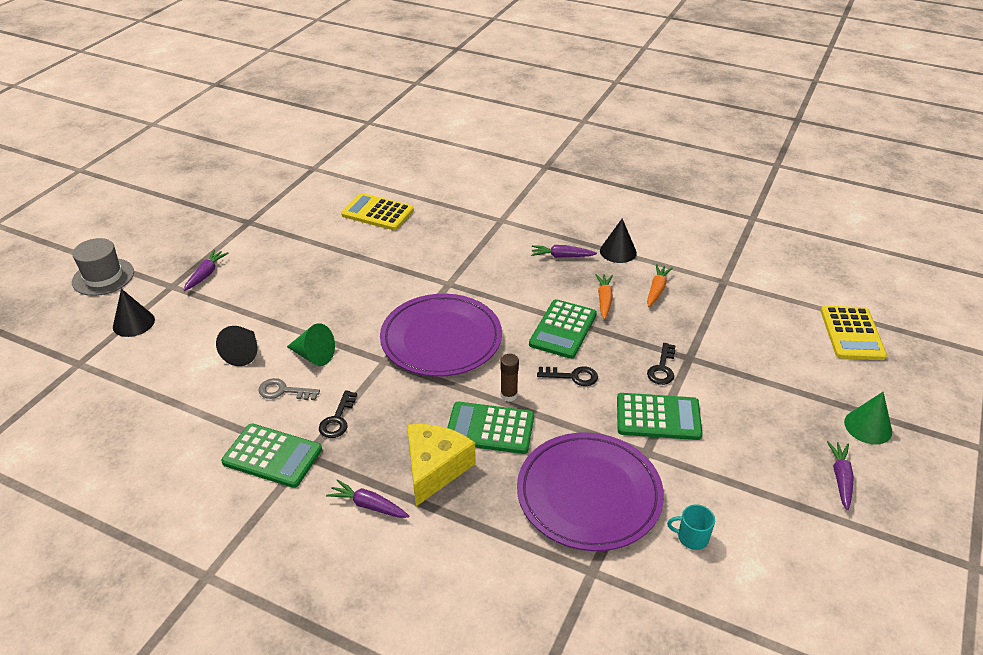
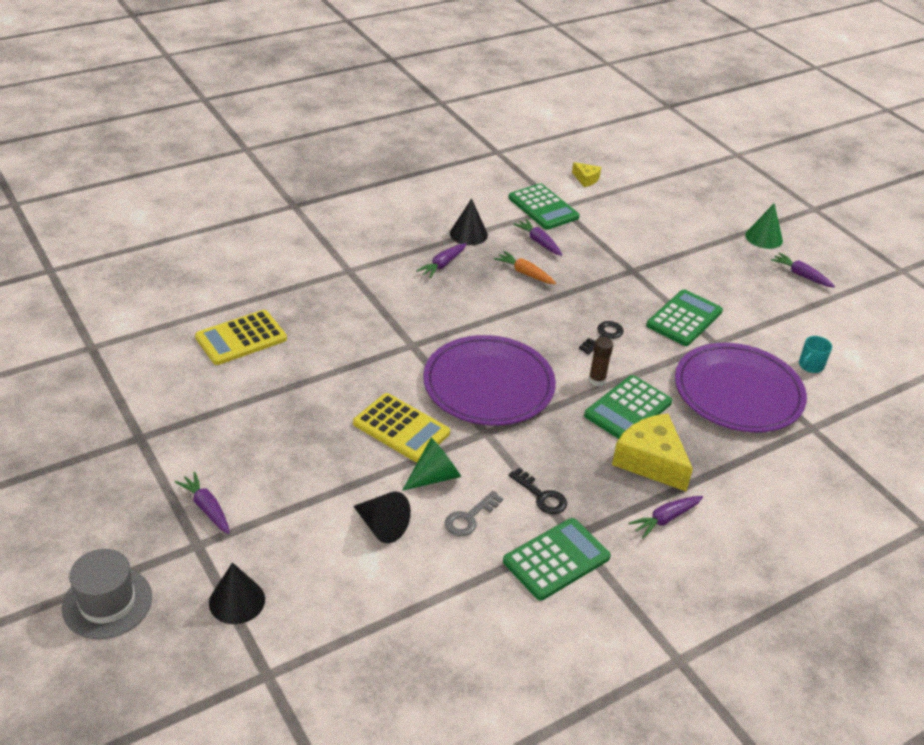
camera: 60 degrees left, 0 degrees up
green calculator [529,299,597,359] -> green calculator moved to [508,183,580,230]
orange carrot [647,264,673,307] -> purple carrot [513,219,562,256]
black key [647,343,676,385] -> none
yellow calculator [821,306,887,360] -> yellow calculator moved to [353,393,450,462]
none -> yellow cheese [572,162,601,187]

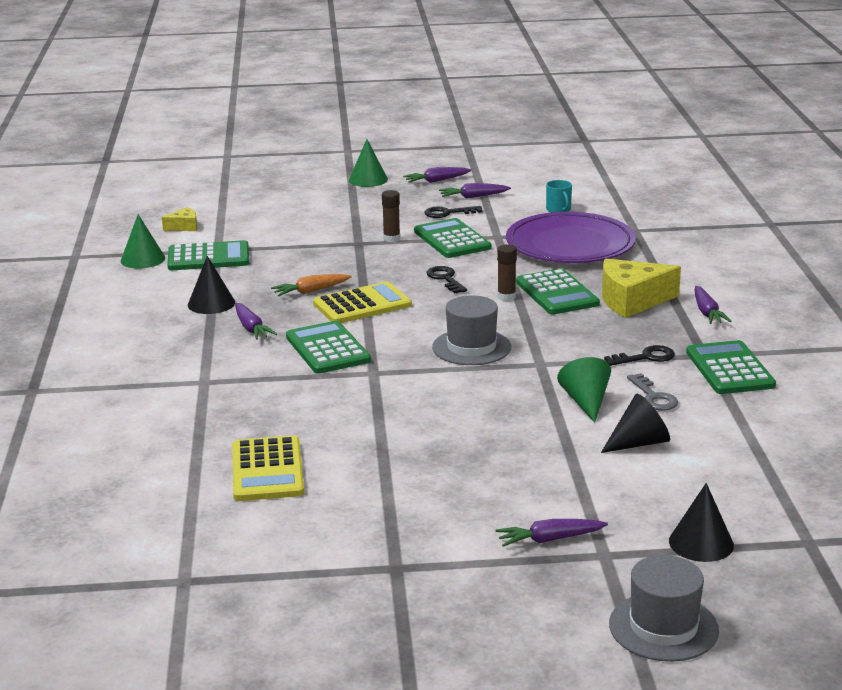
camera: 60 degrees left, 15 degrees down
yellow calculator [353,393,450,462] -> yellow calculator moved to [313,281,412,323]
purple plate [423,335,556,426] -> grey hat [432,295,511,365]
purple carrot [513,219,562,256] -> purple carrot moved to [439,183,511,198]
none -> green cone [121,214,165,269]
none -> green calculator [286,321,371,374]
none -> brown glue stick [382,190,400,242]
none -> black key [424,206,483,218]

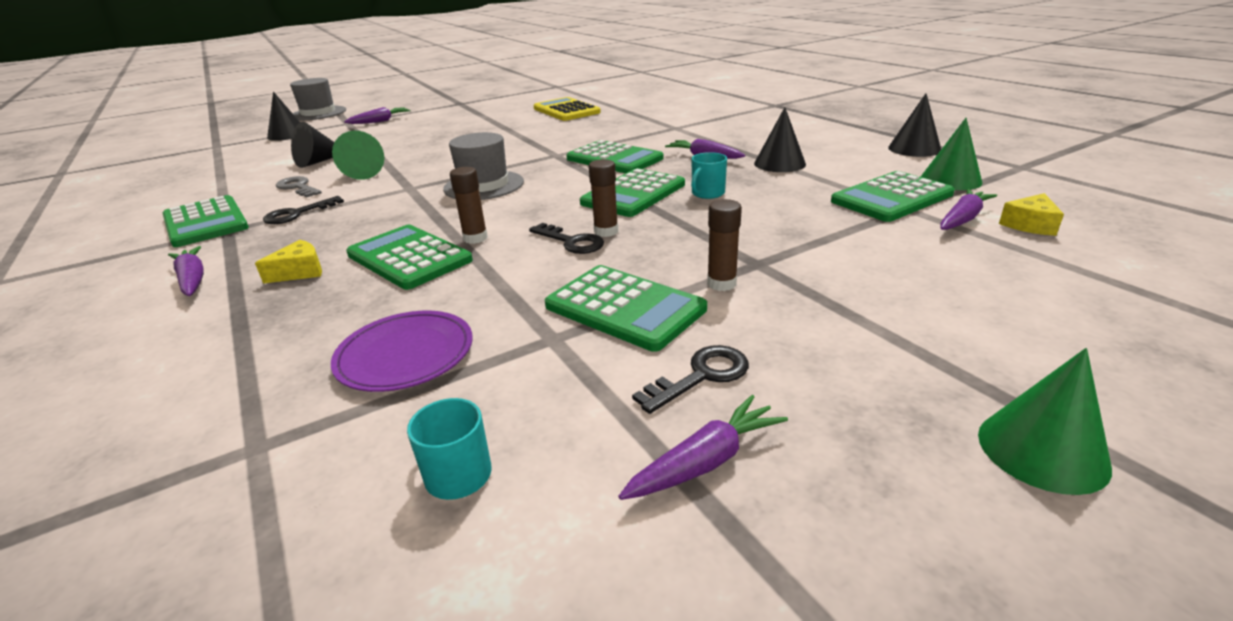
camera: 155 degrees right, 5 degrees up
orange carrot [271,274,352,296] -> turquoise mug [691,152,727,199]
yellow calculator [313,281,412,323] -> green calculator [580,168,685,217]
purple carrot [403,167,471,183] -> purple carrot moved to [940,189,997,230]
purple plate [506,212,636,263] -> purple plate [331,311,473,392], size x0.54
yellow cheese [602,259,681,318] -> yellow cheese [255,240,322,284], size x0.50
none -> brown glue stick [589,159,618,237]
none -> black cone [888,94,941,157]

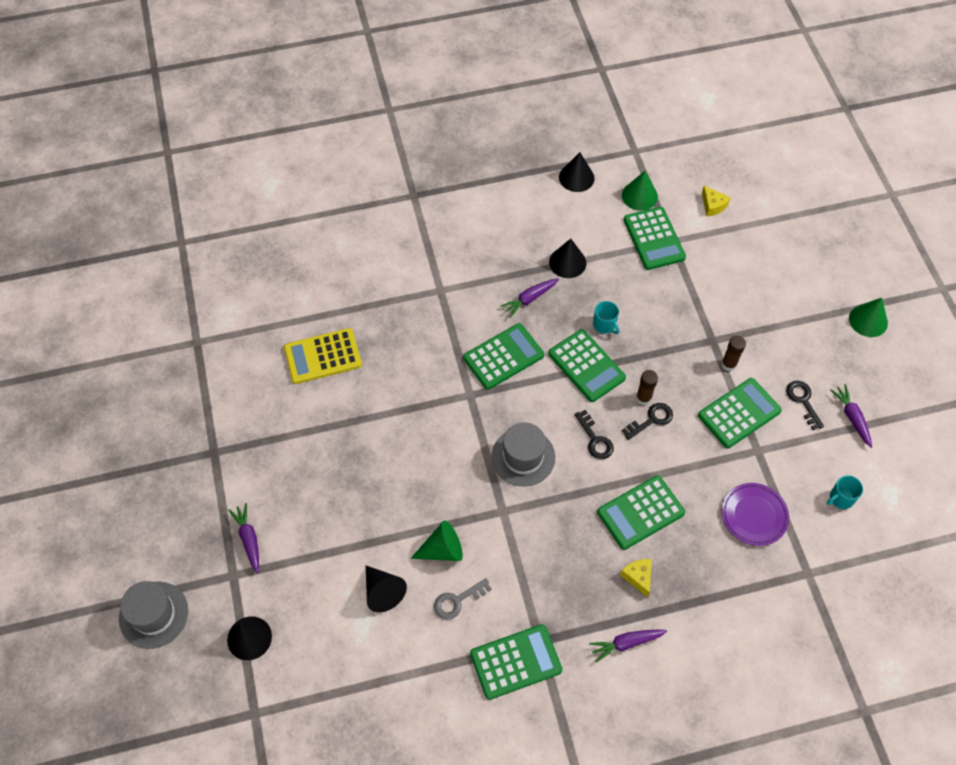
camera: 75 degrees left, 30 degrees up
black key [263,196,344,224] -> black key moved to [575,410,614,459]
brown glue stick [450,167,488,244] -> none
purple carrot [940,189,997,230] -> none

